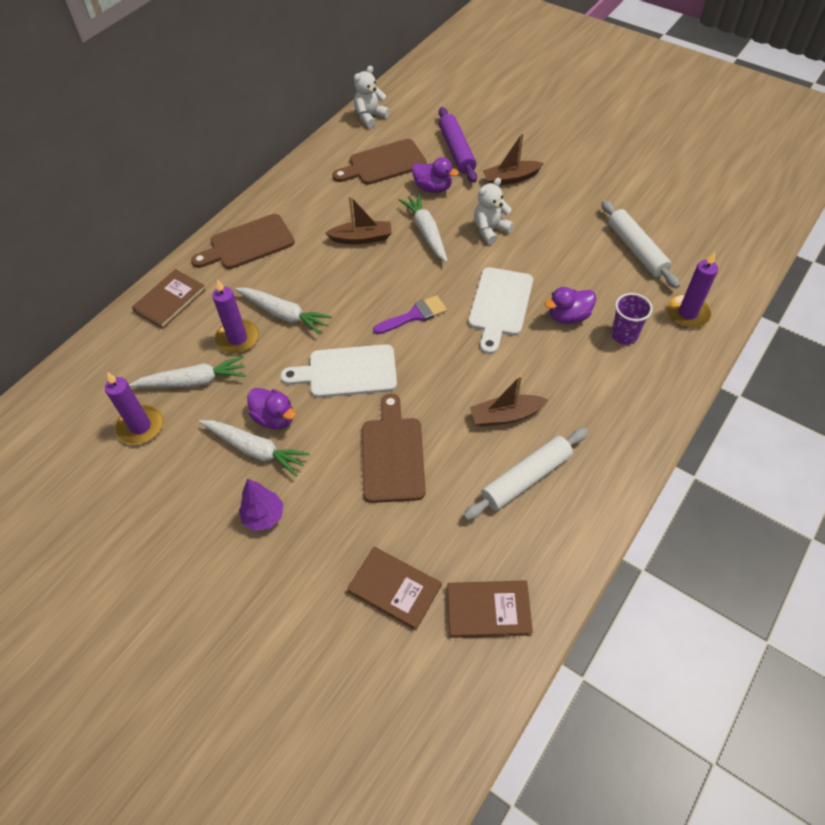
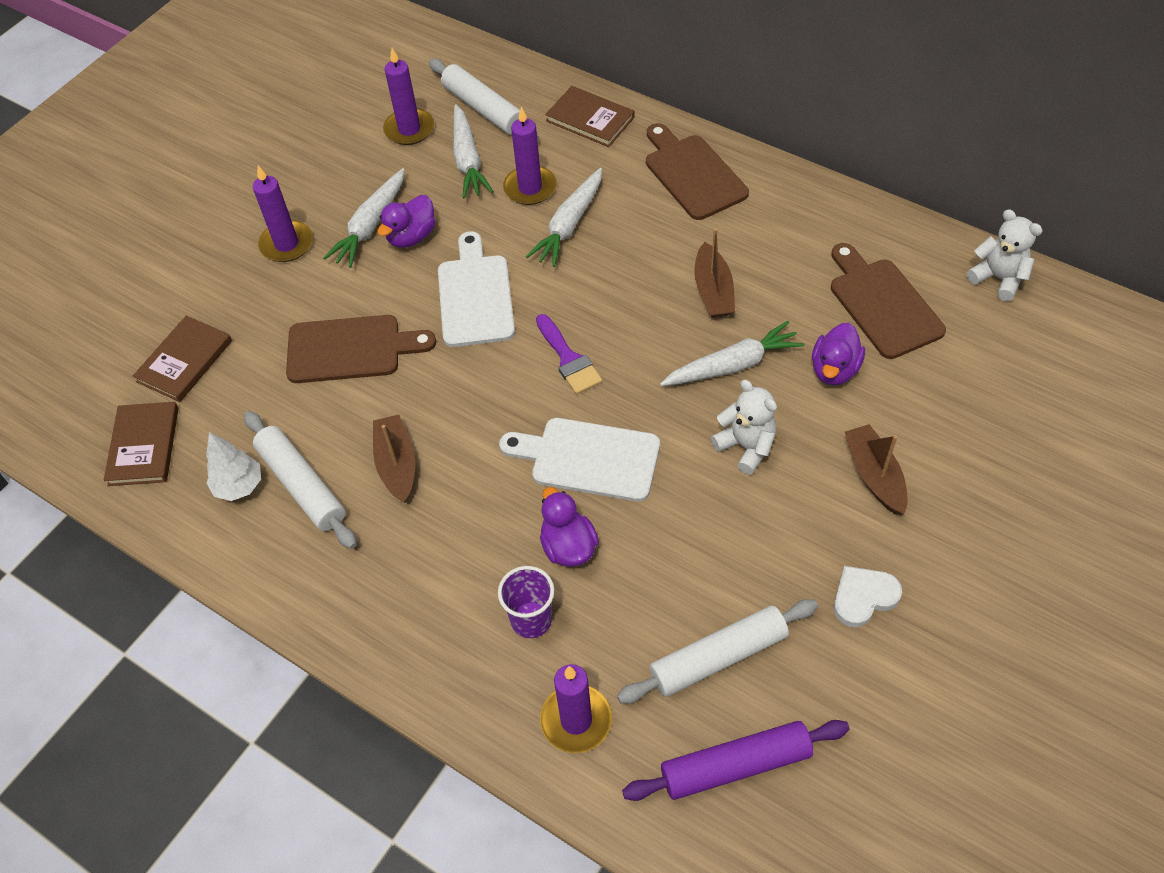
camera: 90 degrees right, 0 degrees up
purple tree [239,478,284,531] -> purple candle [253,166,313,262]
purple rolling pin [439,107,477,183] -> purple rolling pin moved to [622,720,850,801]
none -> white tree [206,432,261,501]
none -> white rolling pin [429,59,539,140]
none -> white heart [834,566,902,627]

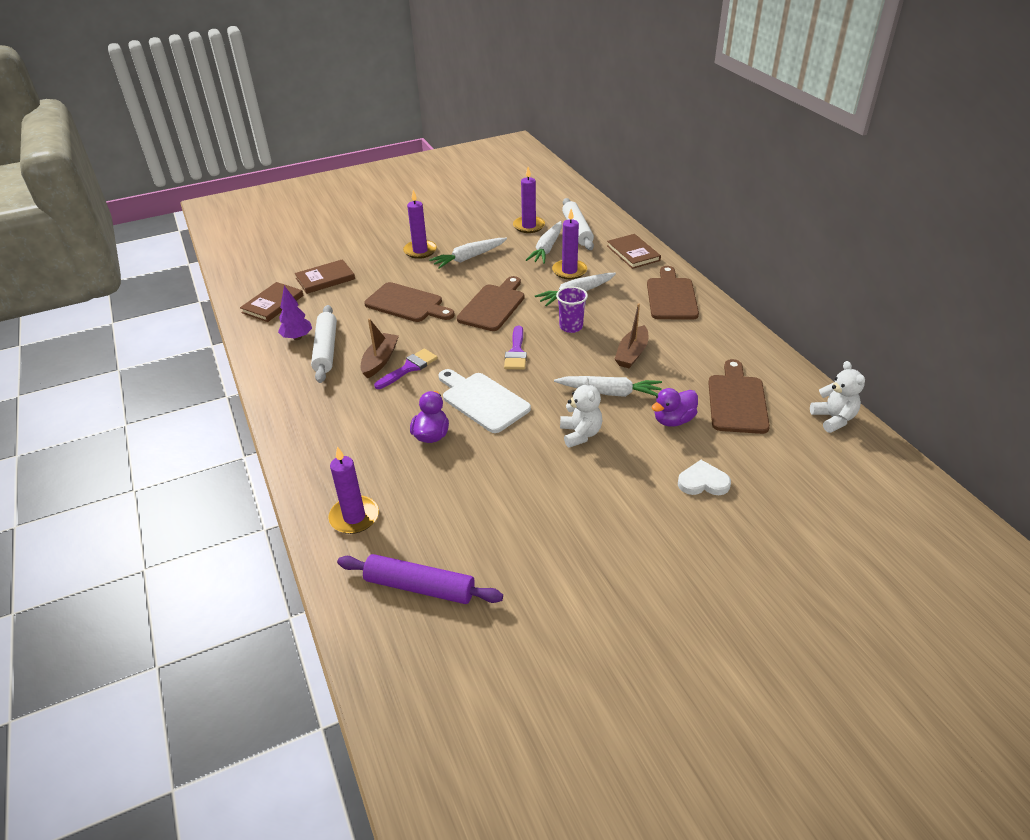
camera: 30 degrees right, 15 degrees down
white tree [206,432,261,501] -> purple tree [278,286,312,340]
purple duck [377,195,436,248] -> none
white cutting board [438,231,515,347] -> brown cutting board [457,276,525,331]
purple cup [498,566,554,638] -> purple cup moved to [556,287,588,333]
white rolling pin [617,599,818,704] -> none
white heart [834,566,902,627] -> white heart moved to [678,460,731,495]
brown boat [845,424,908,515] -> none
none -> purple brush [374,349,438,389]

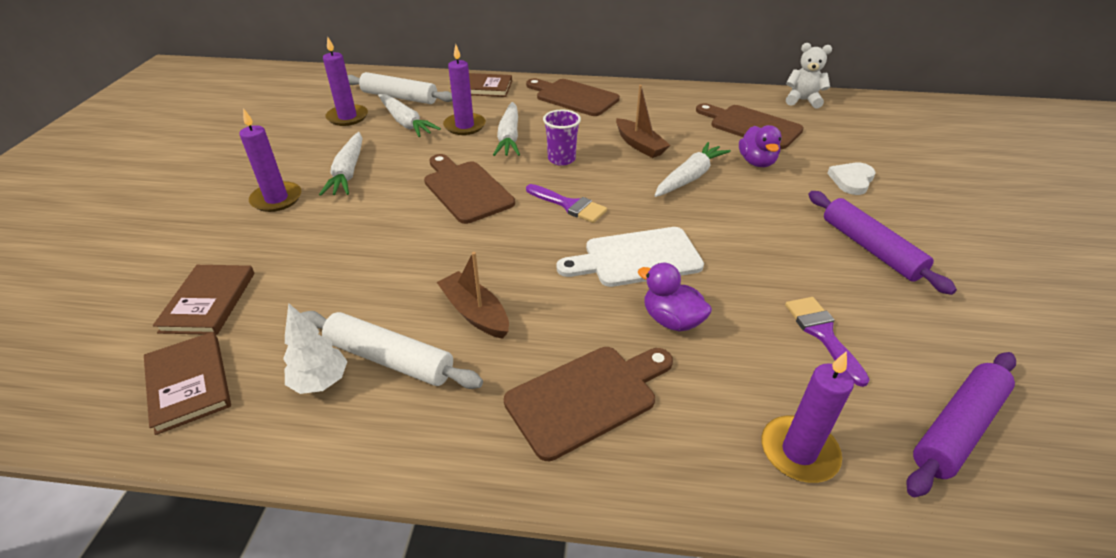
camera: 60 degrees left, 0 degrees up
purple tree [278,286,312,340] -> white tree [283,303,348,394]
brown cutting board [364,282,455,322] -> brown cutting board moved to [504,347,673,461]
purple brush [374,349,438,389] -> purple brush moved to [785,297,870,387]
white teddy bear [560,376,603,448] -> none
none -> purple rolling pin [808,191,957,295]

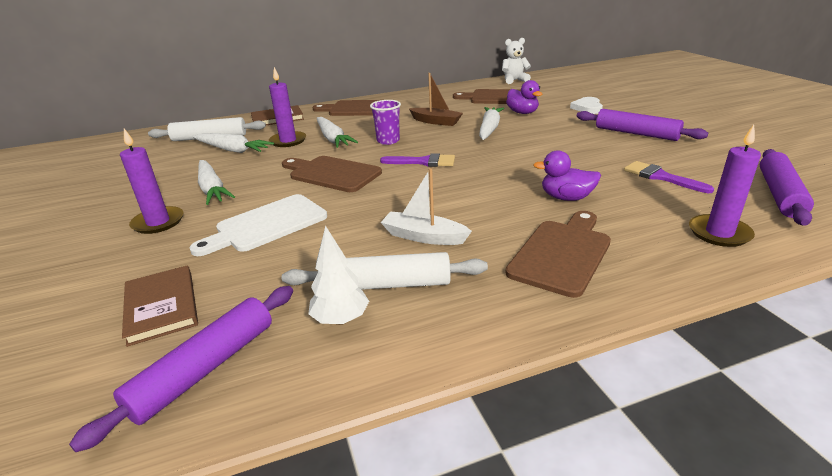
camera: 25 degrees left, 10 degrees down
brown book [144,332,231,435] -> purple rolling pin [69,286,293,452]
purple candle [323,36,368,126] -> none
brown boat [437,252,509,339] -> white boat [380,168,472,245]
white cutting board [557,227,704,287] -> white cutting board moved to [190,194,327,256]

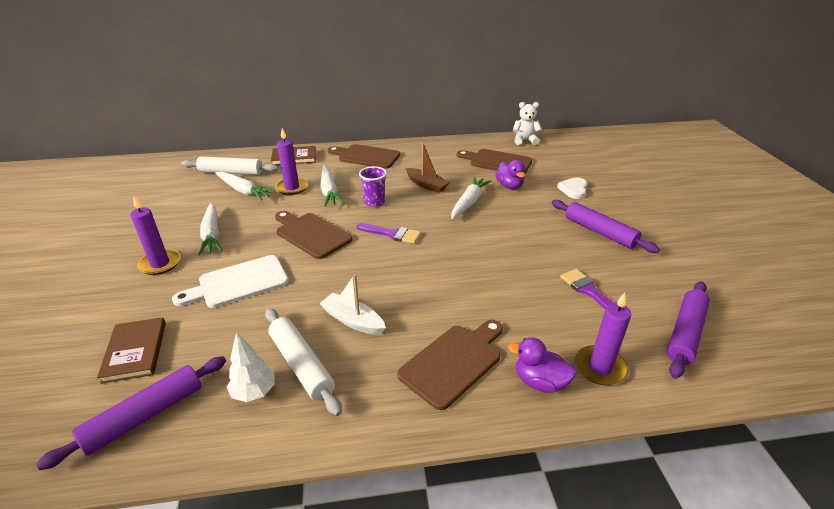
camera: 10 degrees right, 5 degrees up
white rolling pin [282,252,488,290] -> white rolling pin turned 45 degrees clockwise [265,308,342,416]
purple duck [533,150,601,201] -> purple duck moved to [508,337,577,393]

